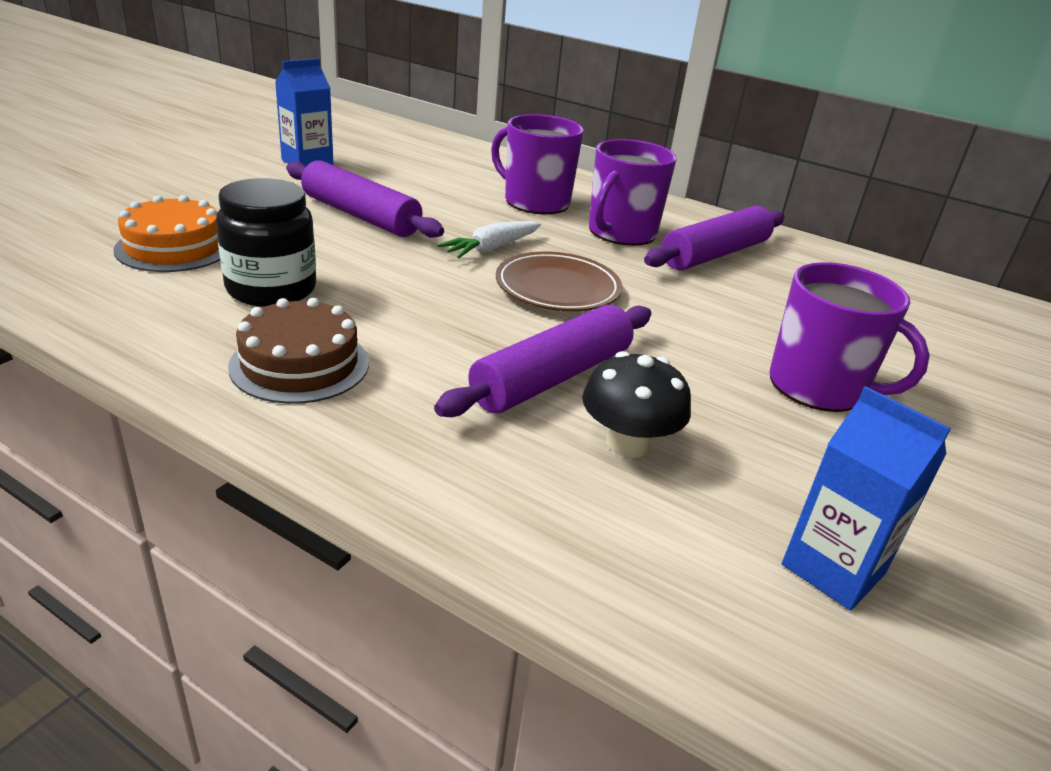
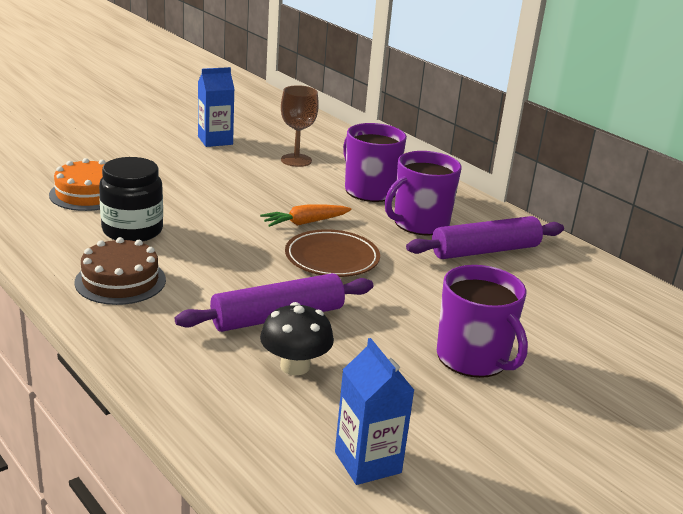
camera: 20 degrees right, 5 degrees down
purple rolling pin [286,160,444,238] -> none
white carrot [437,221,541,258] -> orange carrot [260,204,352,227]
none -> brown goblet [281,85,319,167]

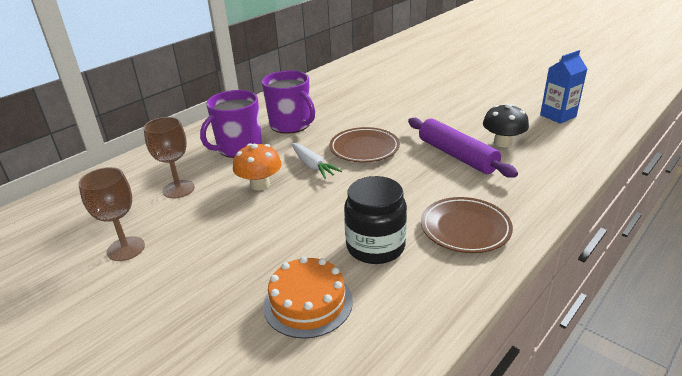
camera: 95 degrees left, 5 degrees up
brown cake [74,237,166,305] -> brown plate [421,197,513,253]
blue carton [198,67,235,147] -> brown goblet [78,167,145,261]
orange carrot [260,204,352,227] -> white carrot [292,143,342,179]
purple rolling pin [406,216,564,259] -> none
purple mug [437,265,528,378] -> none
none -> orange mushroom [233,143,282,191]

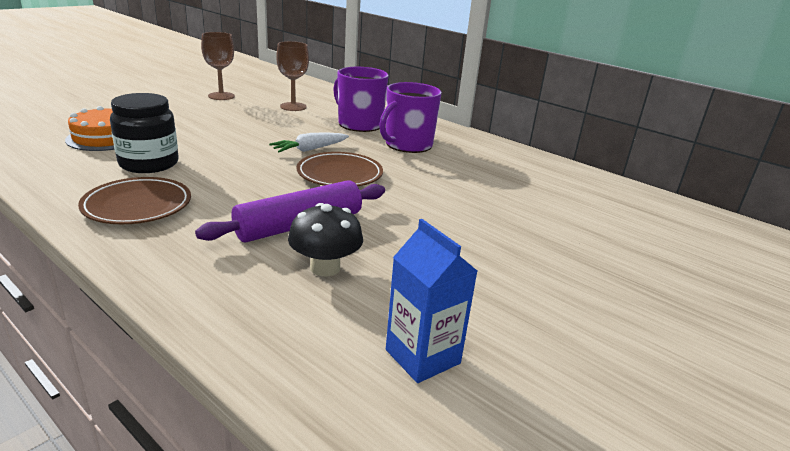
camera: 85 degrees right, 5 degrees down
orange mushroom [233,143,282,191] -> none

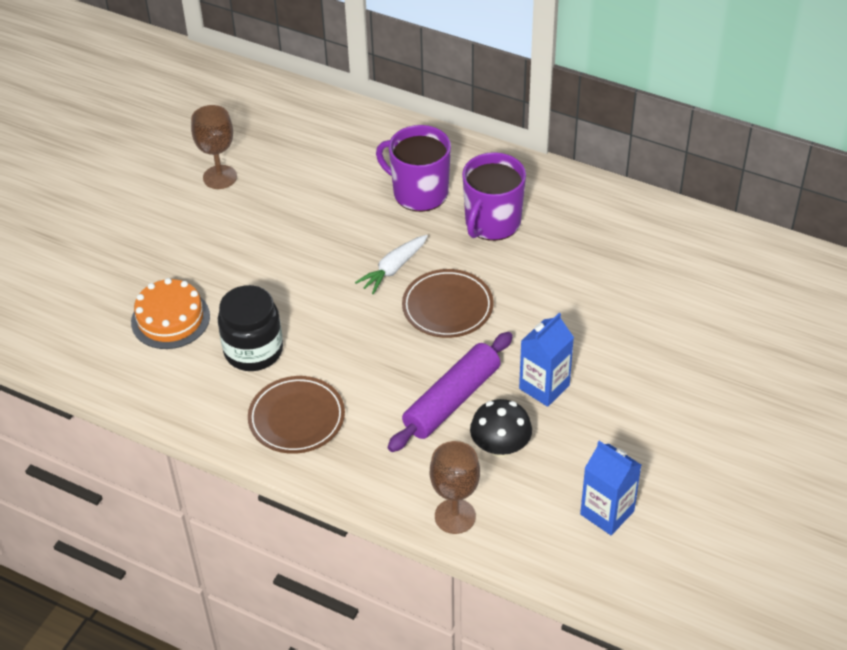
camera: 10 degrees left, 20 degrees up
brown goblet [276,41,309,111] -> brown goblet moved to [430,441,480,534]
none -> blue carton [519,313,574,407]

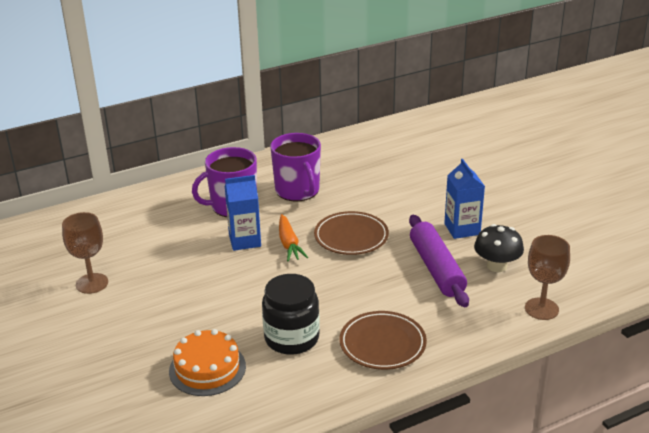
camera: 55 degrees left, 15 degrees down
white carrot [355,235,428,294] -> orange carrot [279,214,308,261]
blue carton [580,441,641,535] -> blue carton moved to [225,175,261,251]

